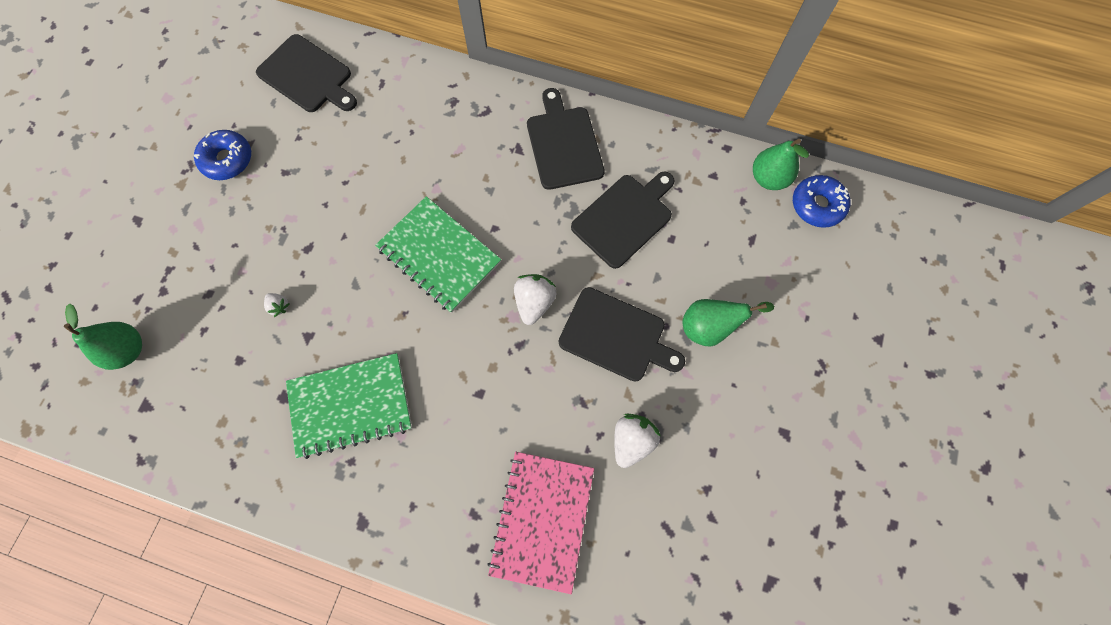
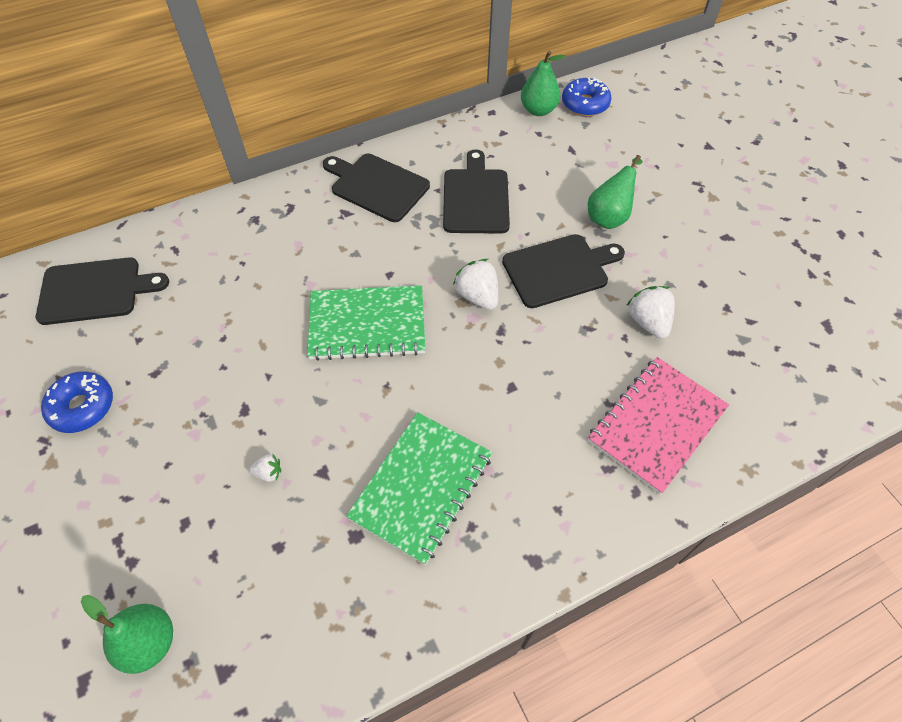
camera: 45 degrees left, 15 degrees down
pink notebook [487,452,594,594] -> pink notebook turned 75 degrees clockwise [588,357,729,494]

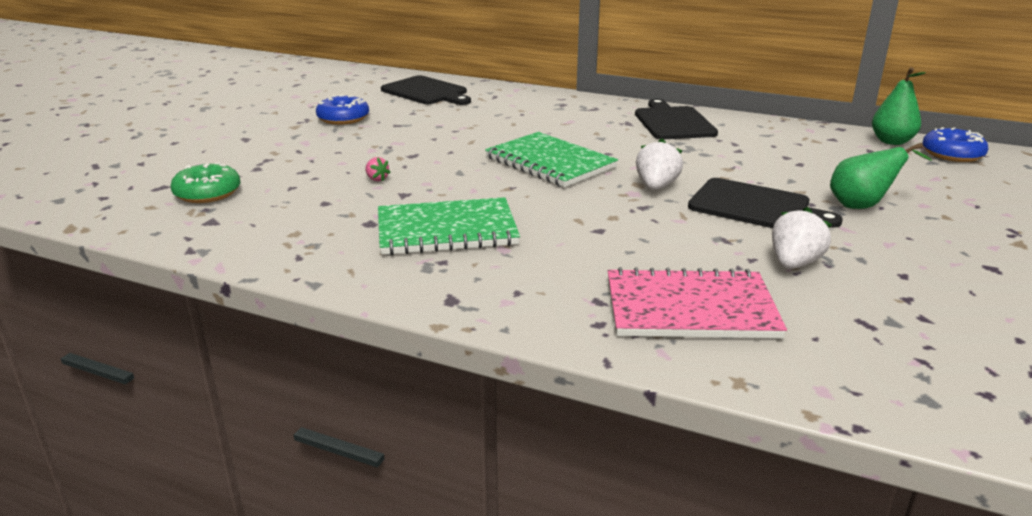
camera: 50 degrees right, 30 degrees down
green pear [81,595,173,674] -> green donut [170,163,240,203]
white strawberry [249,454,281,482] -> pink strawberry [365,157,391,181]
black cutting board [443,149,510,233] -> none

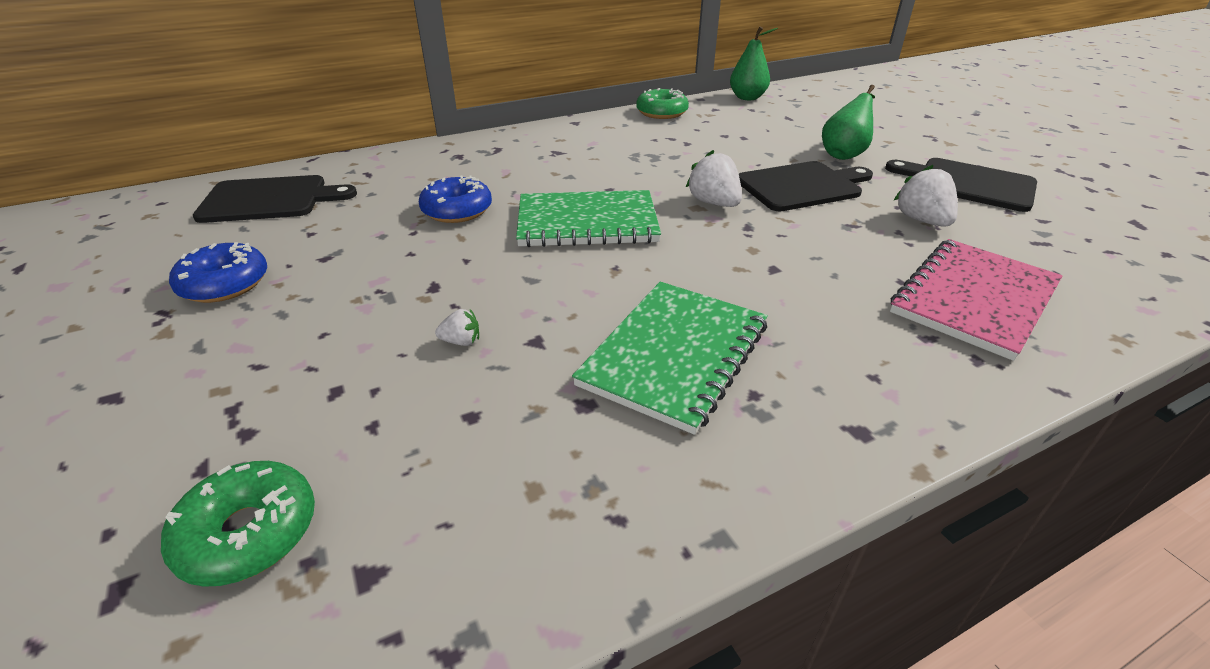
camera: 50 degrees left, 10 degrees up
pink strawberry [365,157,391,181] -> white strawberry [435,309,479,346]
black cutting board [635,99,718,139] -> black cutting board moved to [885,158,1037,212]
blue donut [922,127,988,162] -> blue donut moved to [419,175,492,223]
none -> green donut [636,88,689,119]

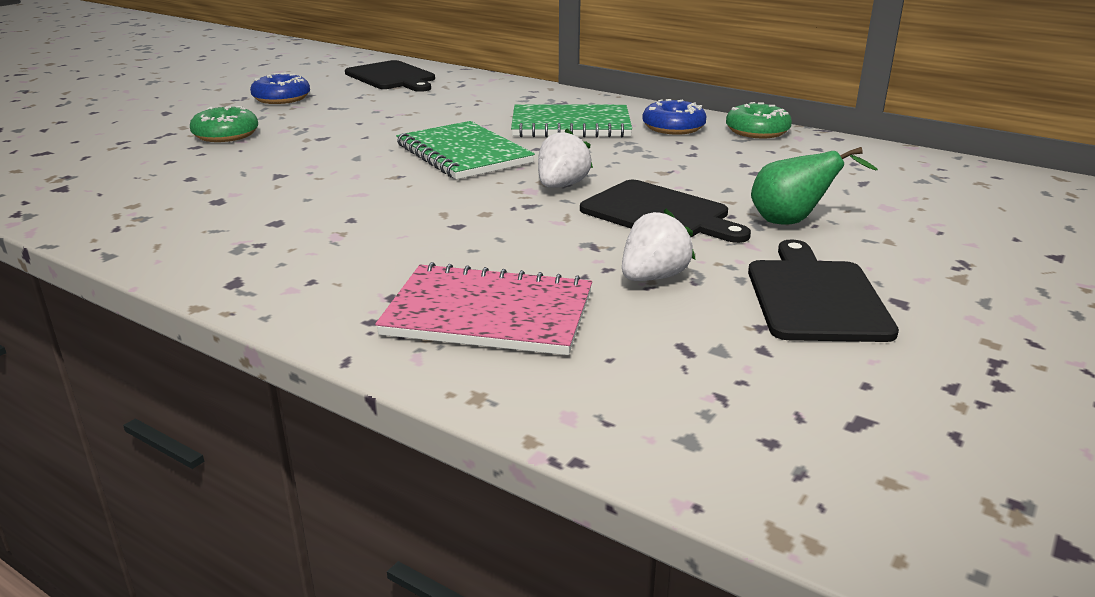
camera: 60 degrees right, 10 degrees down
green donut [161,461,315,587] -> green donut moved to [190,106,258,142]
blue donut [419,175,492,223] -> blue donut moved to [642,99,707,135]
white strawberry [435,309,479,346] -> none
green notebook [572,282,768,435] -> green notebook moved to [511,104,632,137]
green pear [730,26,778,100] -> none

